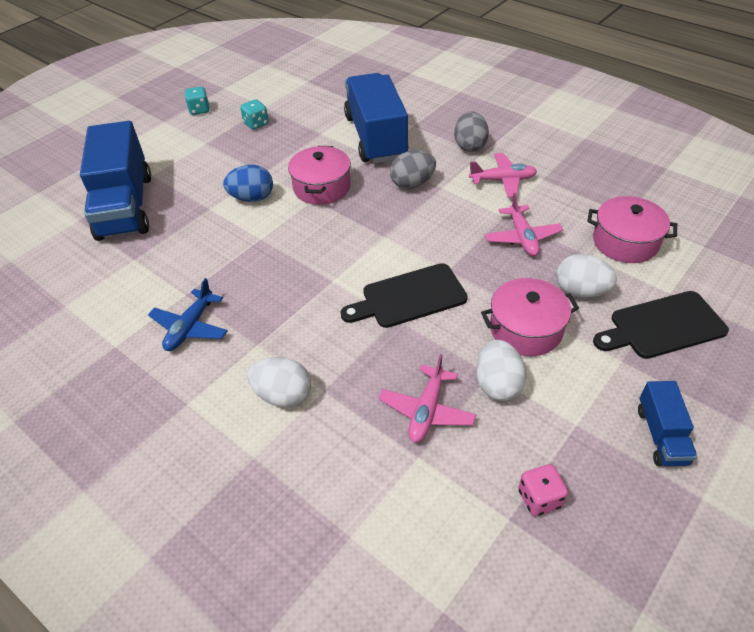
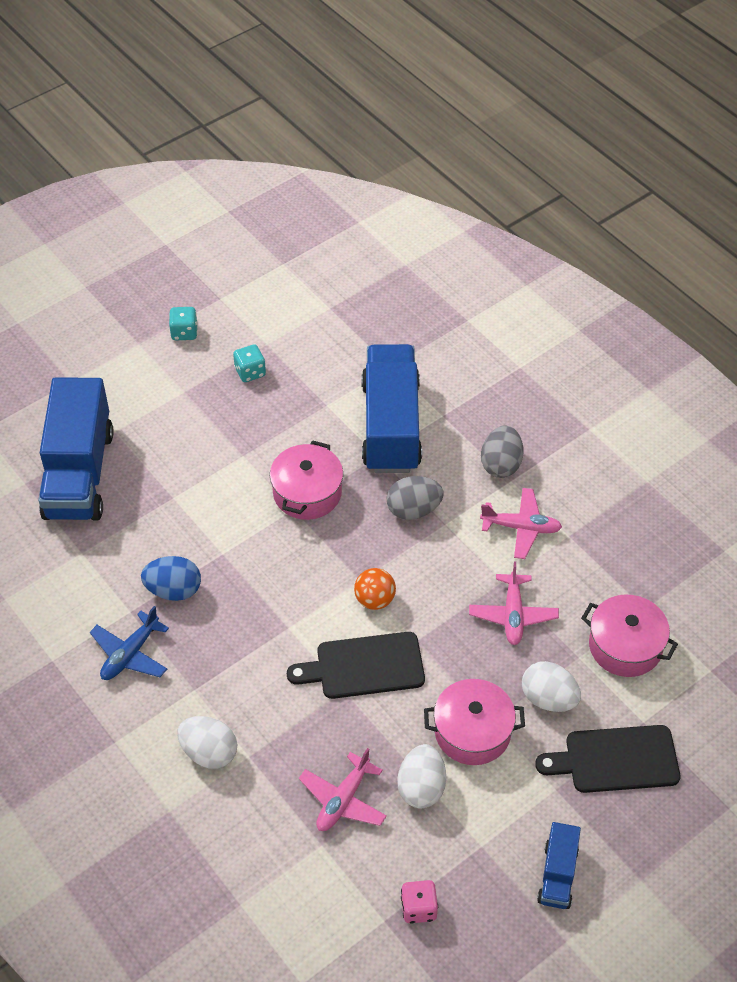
camera: 10 degrees right, 5 degrees up
blue egg [223,165,273,202] -> blue egg moved to [141,556,201,601]
none -> orange ball [354,568,396,610]

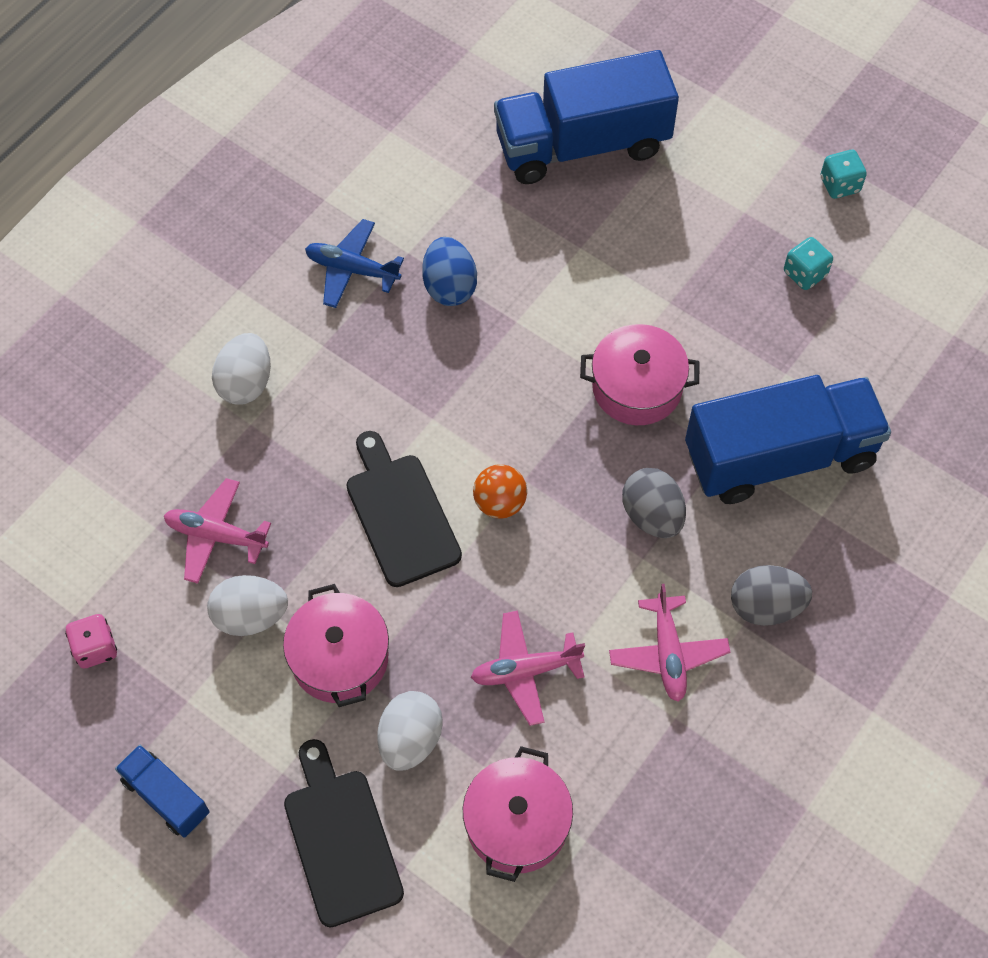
camera: 75 degrees right, 10 degrees up
blue truck [537,822,581,909] -> blue truck turned 45 degrees clockwise [115,745,210,838]

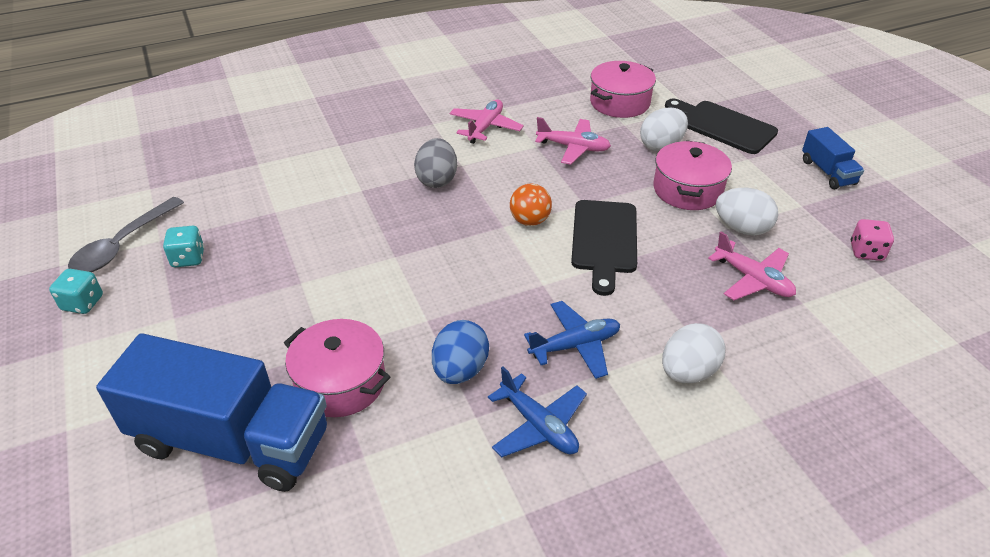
camera: 150 degrees left, 20 degrees down
black cutting board [284,739,404,927] -> black cutting board turned 120 degrees clockwise [665,99,778,154]
pink pot [580,324,699,425] -> pink pot moved to [284,319,390,417]
blue truck [685,375,891,504] -> none
grey egg [731,565,812,626] -> none
none -> grey spoon [68,197,184,272]
none -> blue plane [524,301,620,379]

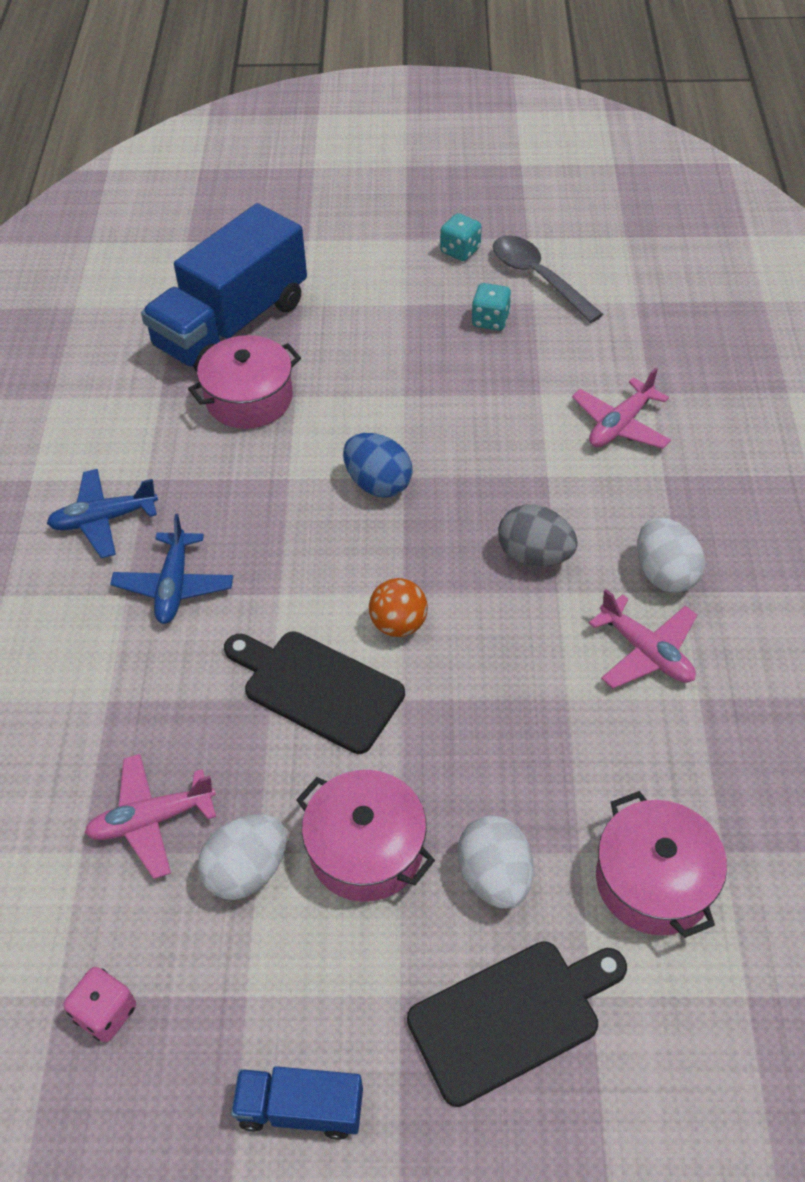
camera: 115 degrees right, 10 degrees up
blue egg [432,320,489,384] -> blue egg moved to [343,433,412,497]
pink plane [535,117,611,165] -> pink plane moved to [572,368,671,449]
white egg [662,323,726,383] -> white egg moved to [637,517,705,593]

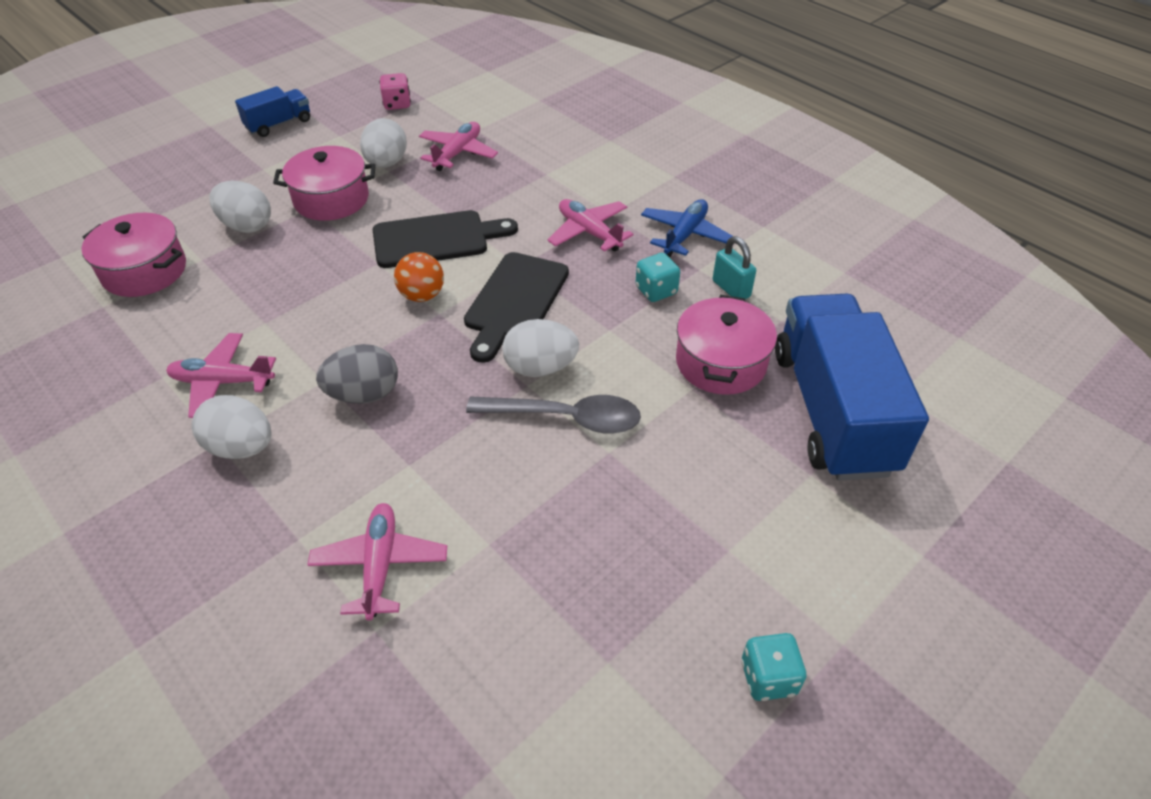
camera: 135 degrees right, 5 degrees down
blue plane [110,514,233,624] -> pink plane [548,199,633,252]
blue egg [343,433,412,497] -> white egg [502,319,579,377]
black cutting board [407,941,627,1107] -> black cutting board moved to [464,252,569,363]
turquoise dice [472,283,511,331] -> turquoise dice moved to [635,253,680,302]
grey spoon [493,236,603,323] -> grey spoon moved to [466,395,641,434]
none -> turquoise padlock [713,236,756,299]

